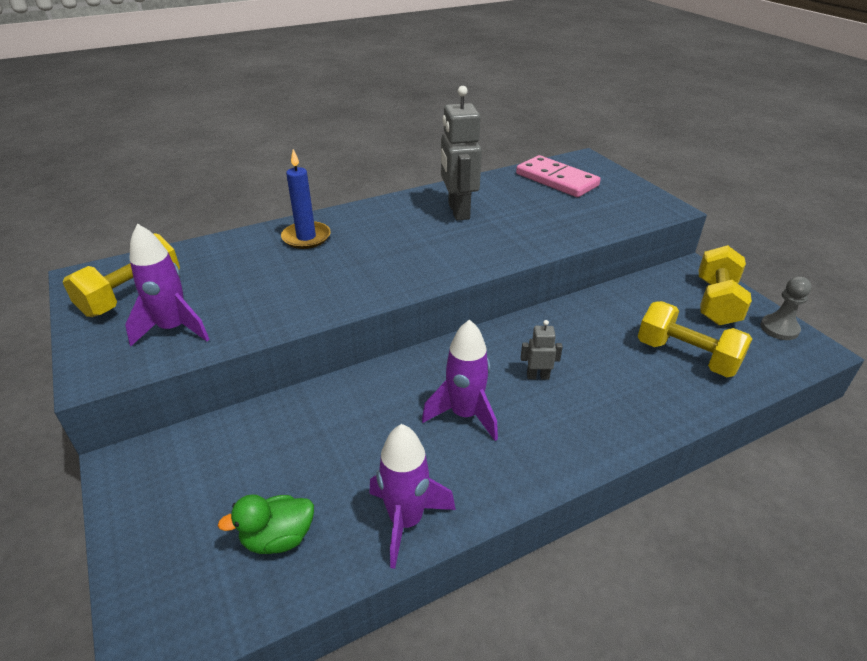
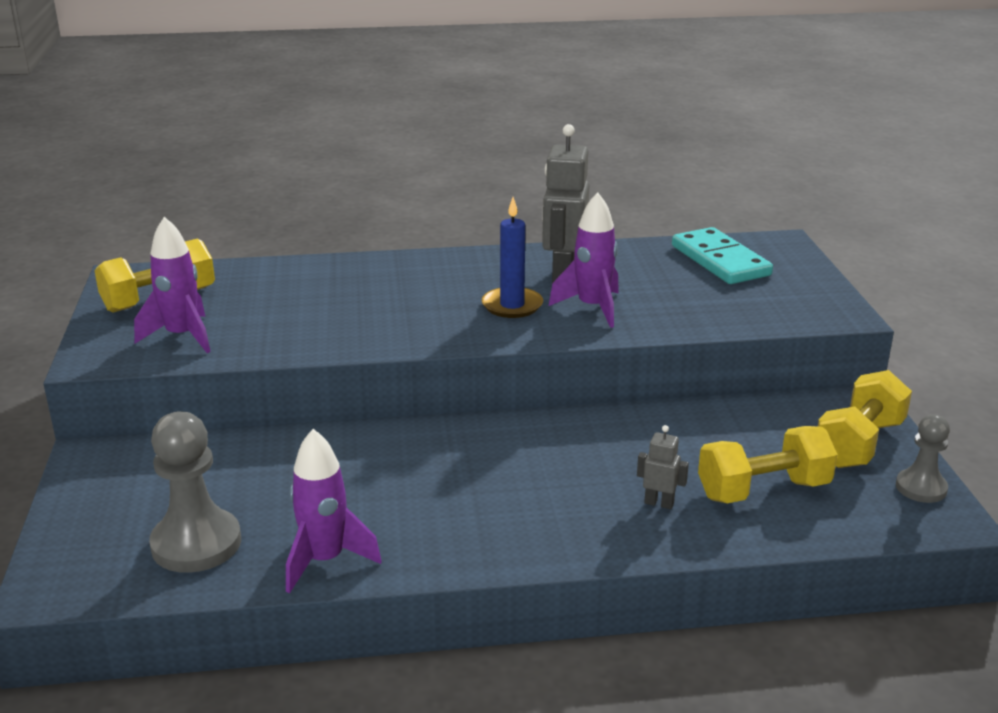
camera: 20 degrees right, 10 degrees down
green duck [218,494,314,554] -> grey pawn [149,412,241,573]
blue candle [281,149,331,249] -> blue candle moved to [482,197,543,318]
purple rocket [422,319,498,441] -> purple rocket moved to [549,192,619,328]
pink domino [516,155,601,197] -> turquoise domino [672,227,773,284]
grey robot [521,320,563,380] -> grey robot moved to [637,425,689,509]
yellow dumbbell [638,301,752,377] -> yellow dumbbell turned 75 degrees counterclockwise [698,426,838,503]

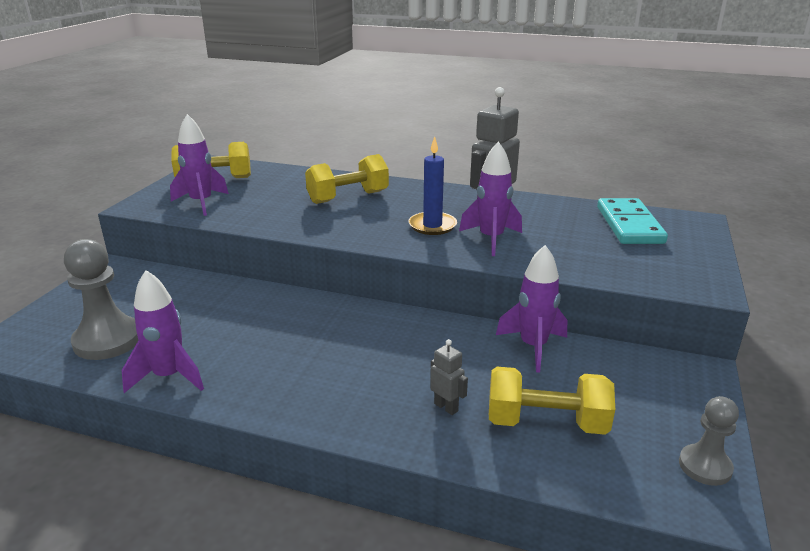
camera: 25 degrees right, 0 degrees up
yellow dumbbell [818,370,912,468] -> yellow dumbbell moved to [305,154,389,204]
none -> purple rocket [496,245,567,372]

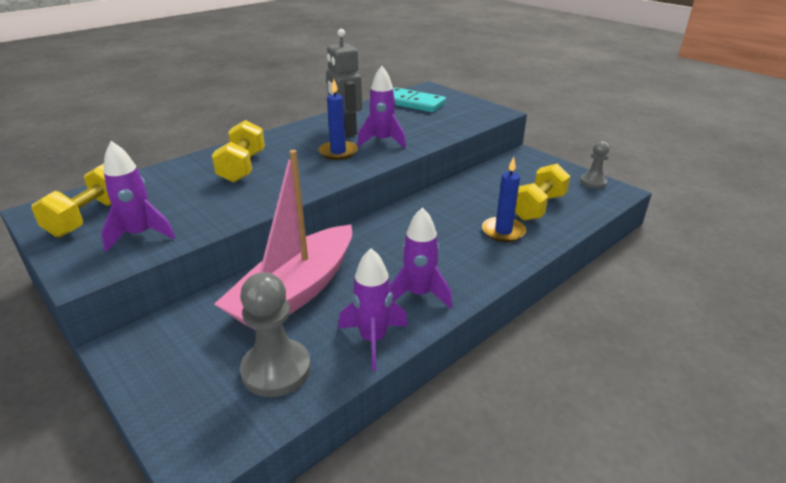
camera: 60 degrees left, 5 degrees up
grey robot [430,339,468,415] -> blue candle [482,157,526,242]
purple rocket [496,245,567,372] -> purple rocket moved to [390,207,452,309]
none -> pink boat [214,150,352,330]

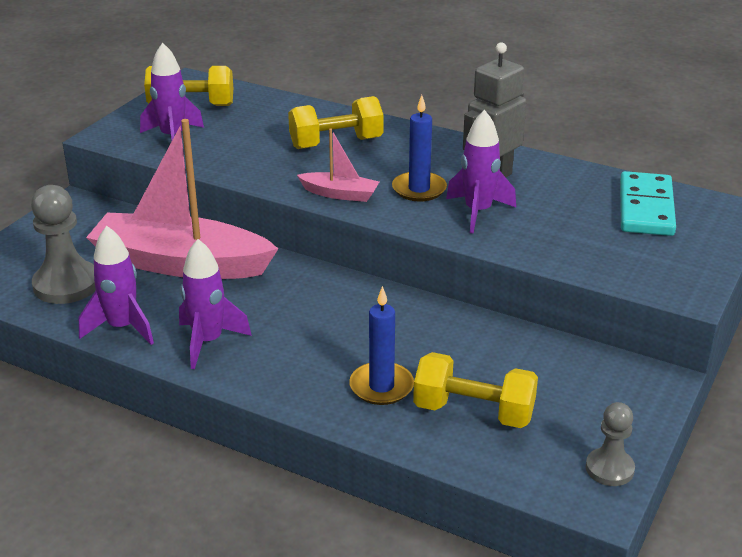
camera: 70 degrees right, 0 degrees up
none -> pink boat [297,129,379,202]

